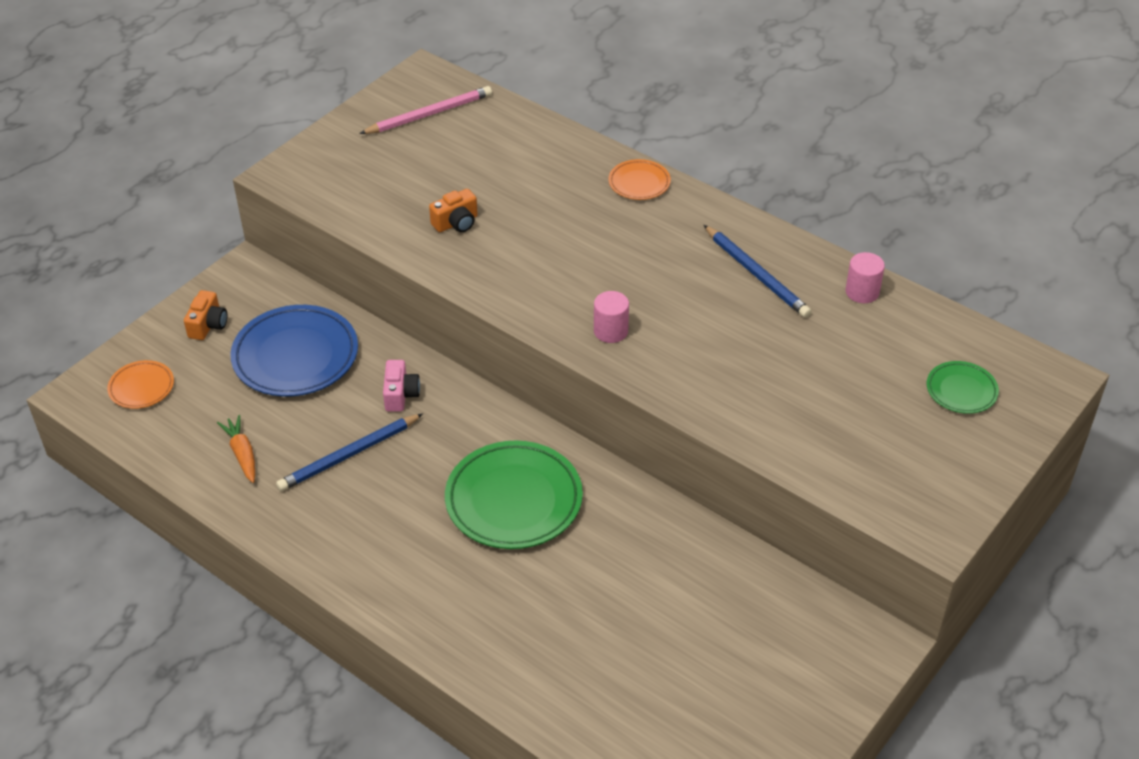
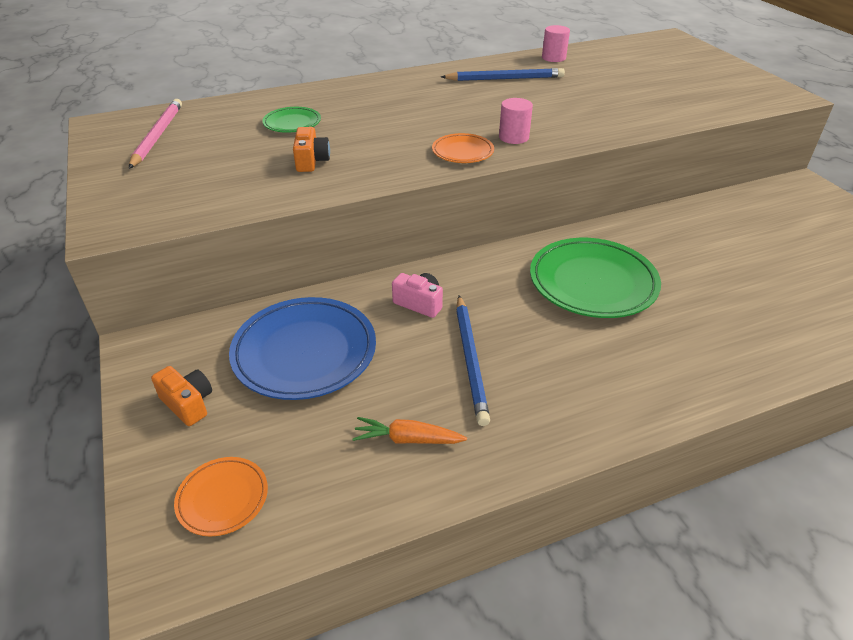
camera: 60 degrees left, 5 degrees down
orange plate [608,159,671,200] -> orange plate moved to [432,133,494,163]
green plate [927,361,999,414] -> green plate moved to [262,107,321,133]

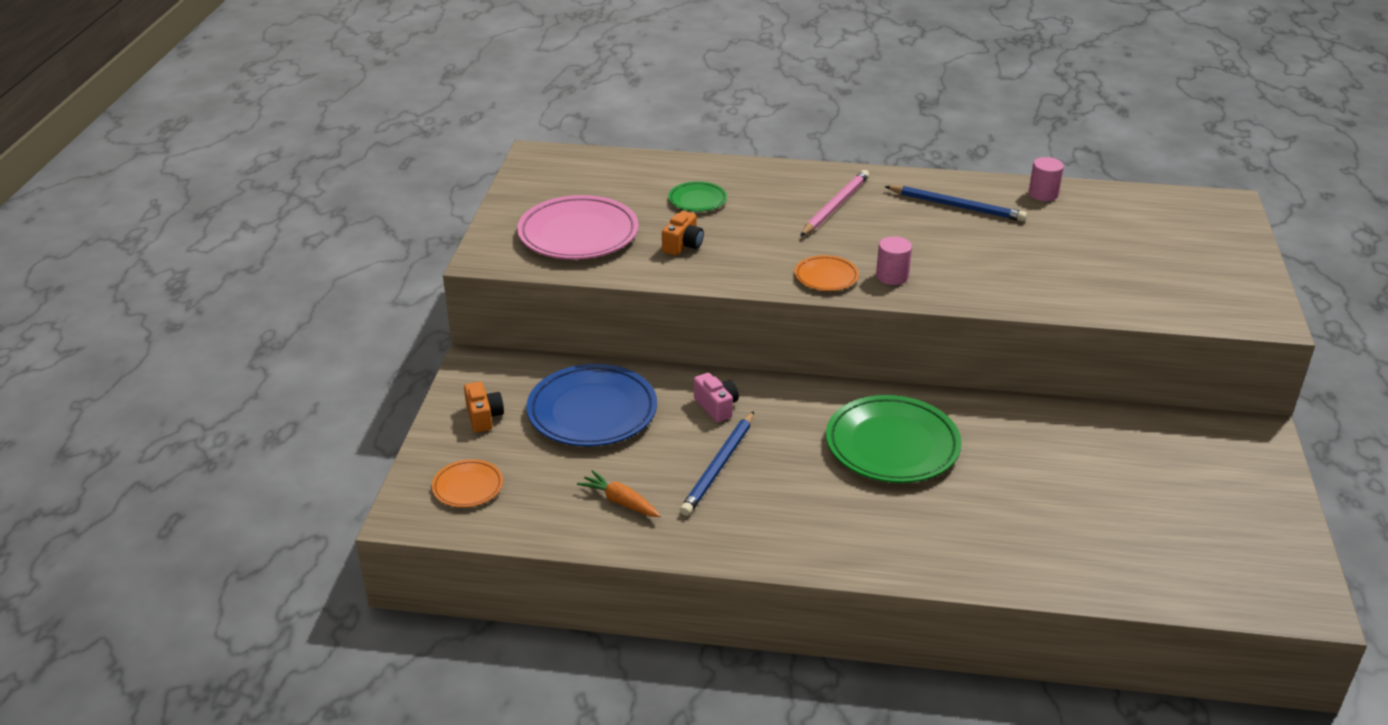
camera: 30 degrees right, 5 degrees down
pink pencil [129,99,182,169] -> pink pencil moved to [800,170,869,237]
none -> pink plate [517,195,639,259]

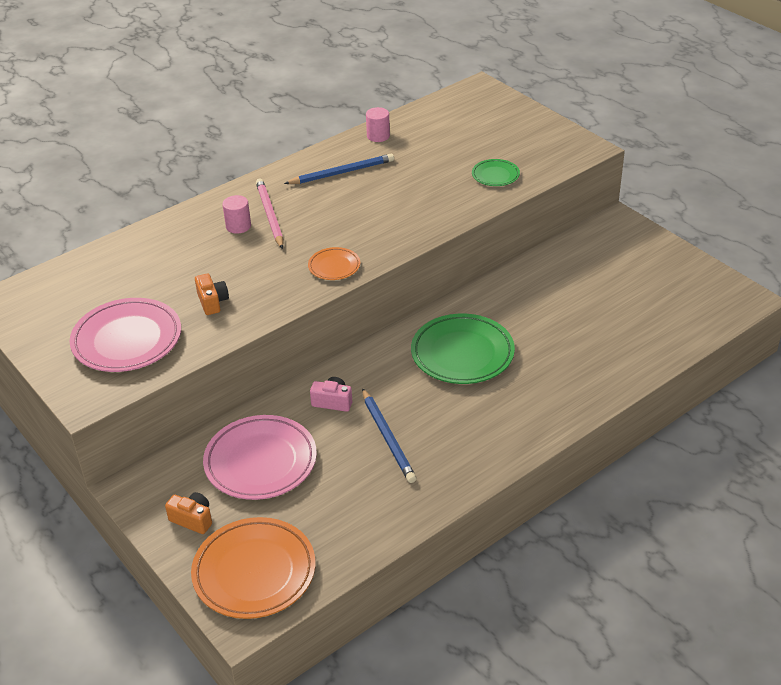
camera: 45 degrees left, 5 degrees up
orange plate [432,459,503,507] -> orange plate [191,517,315,619], size x1.97
blue plate [526,364,657,447] -> pink plate [203,415,317,500]
orange carrot [577,470,661,517] -> none
green plate [668,181,727,212] -> green plate moved to [472,159,520,186]
pink cylinder [876,236,912,285] -> pink cylinder moved to [222,195,251,234]

